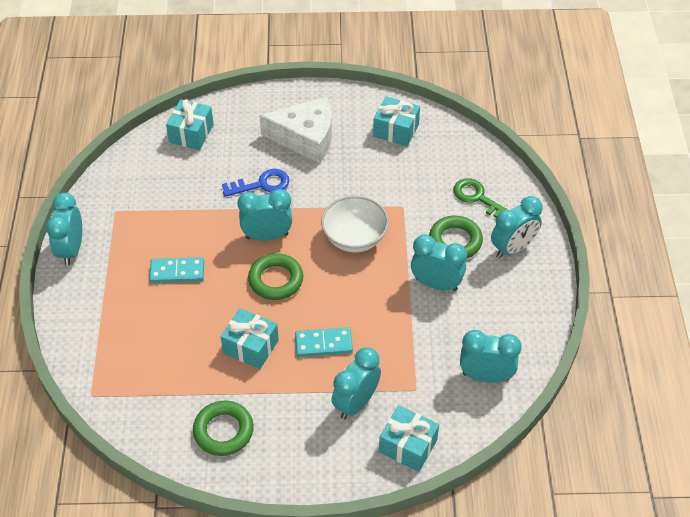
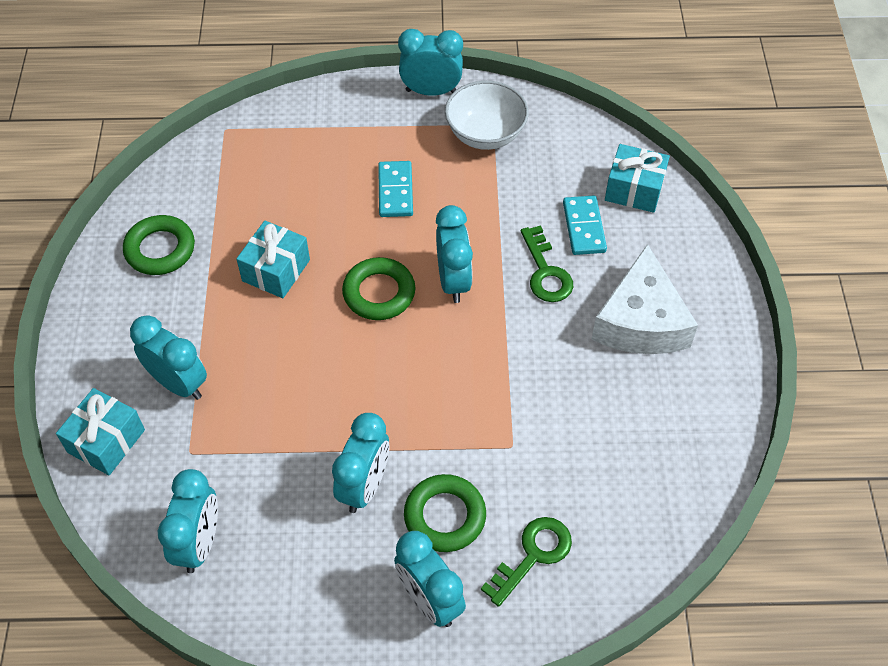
camera: 90 degrees right, 5 degrees up
blue key [222,169,290,197] -> green key [521,225,573,302]
turquoise domino [295,327,353,357] -> turquoise domino moved to [563,196,607,255]
white bowl [321,196,389,253] -> white bowl moved to [445,81,529,150]
turquoise gift [373,96,420,146] -> none

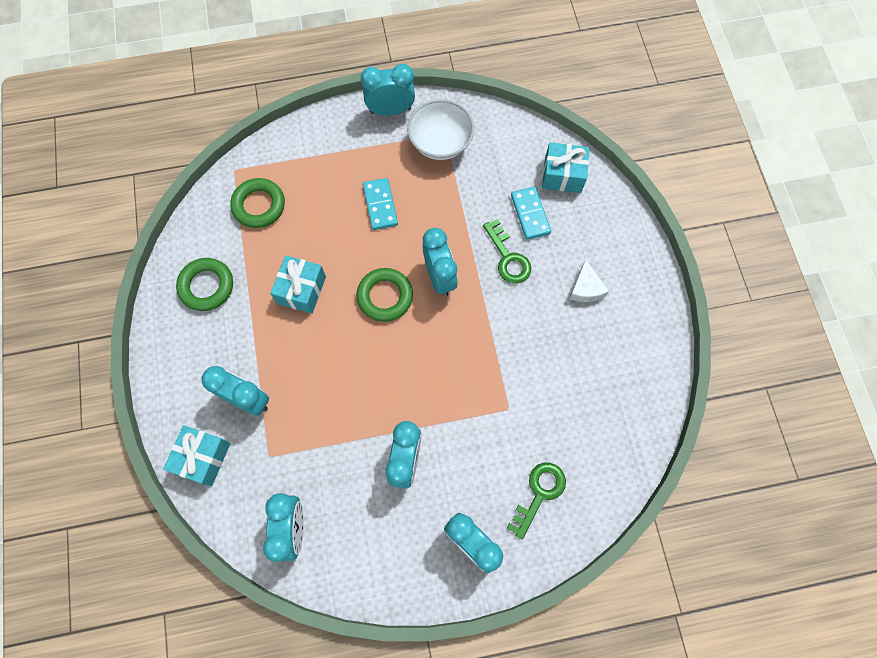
camera: 10 degrees left, 15 degrees up
green ring [404,474,486,552] -> green ring moved to [230,178,285,228]
white cheese [591,244,698,354] -> white cheese [569,259,609,302], size x0.50

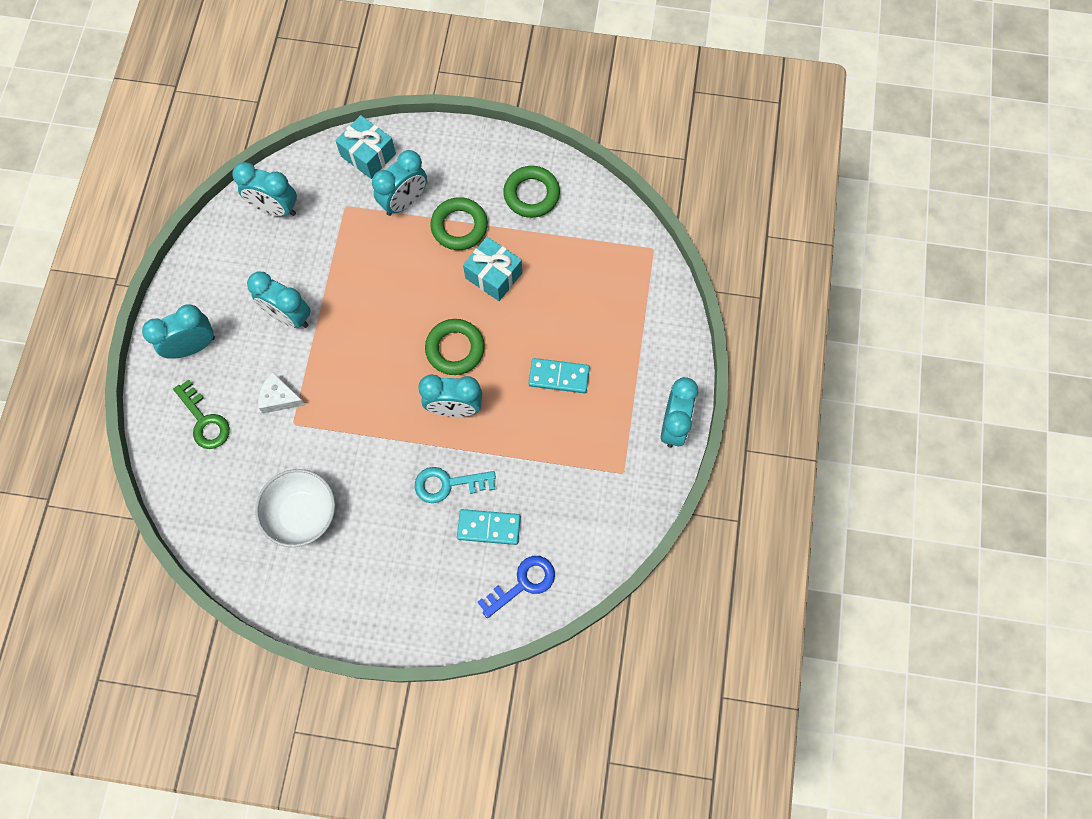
camera: 110 degrees right, 0 degrees up
green ring [230,178,285,228] -> green ring moved to [430,197,488,250]
white bowl [407,99,474,160] -> white bowl moved to [255,469,335,547]
green key [483,219,531,284] -> turquoise key [415,467,496,503]
turquoise gift [542,142,590,193] -> blue key [477,556,555,618]
white cheese [569,259,609,302] -> white cheese moved to [258,372,305,413]

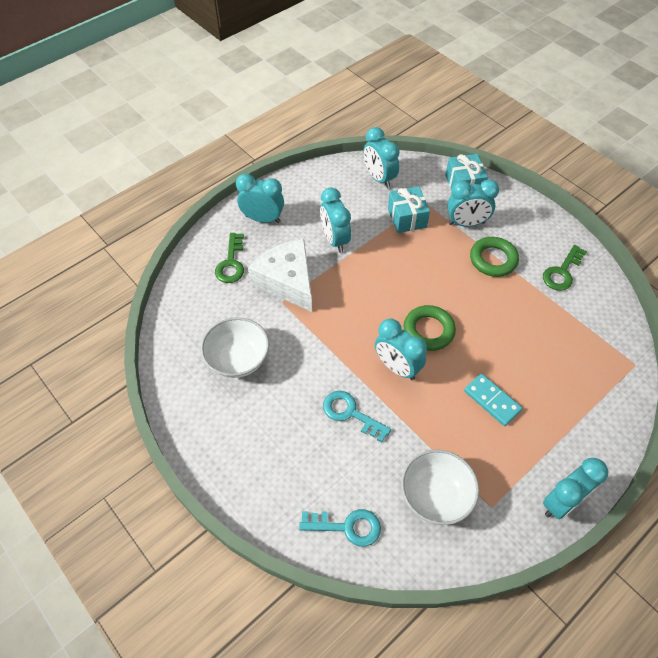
camera: 40 degrees right, 15 degrees down
white cheese [258,372,305,413] -> white cheese [248,239,312,312], size x2.01
turquoise domino [457,509,521,545] -> none
turquoise gift [463,237,522,301] -> turquoise gift moved to [388,186,430,233]
blue key [477,556,555,618] -> turquoise key [299,509,381,547]
green ring [503,166,560,218] -> green key [543,245,587,291]
none -> white bowl [401,449,479,525]

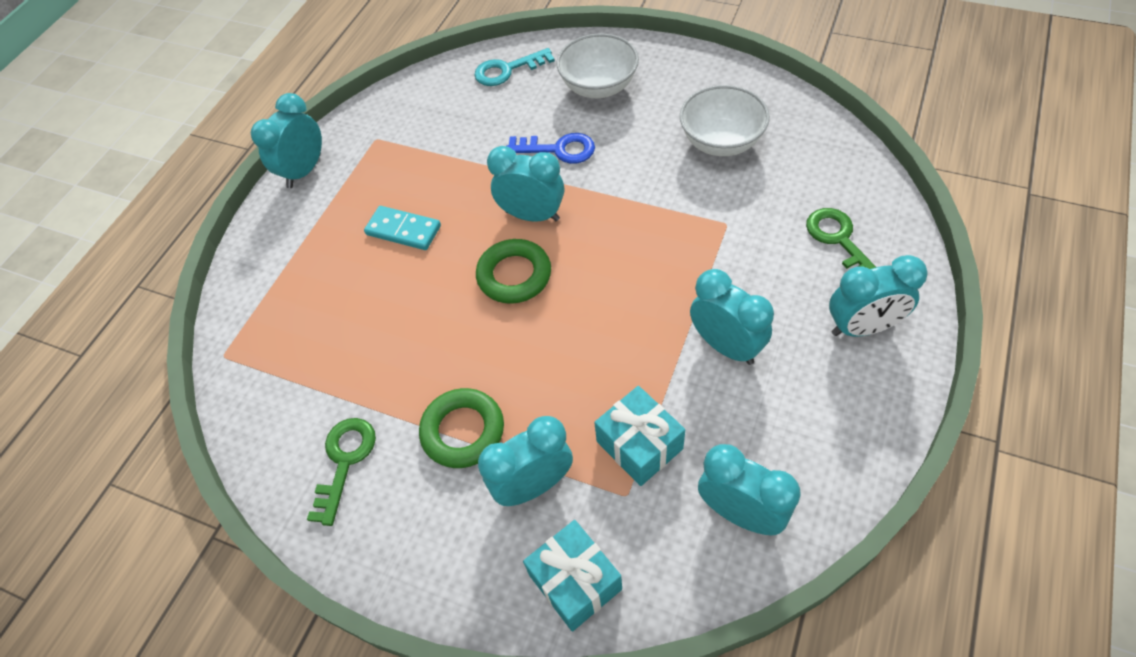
camera: 160 degrees right, 0 degrees up
white cheese [248,239,312,312] -> none
turquoise key [323,391,391,443] -> blue key [507,133,595,164]
white bowl [401,449,479,525] -> white bowl moved to [556,34,639,98]

